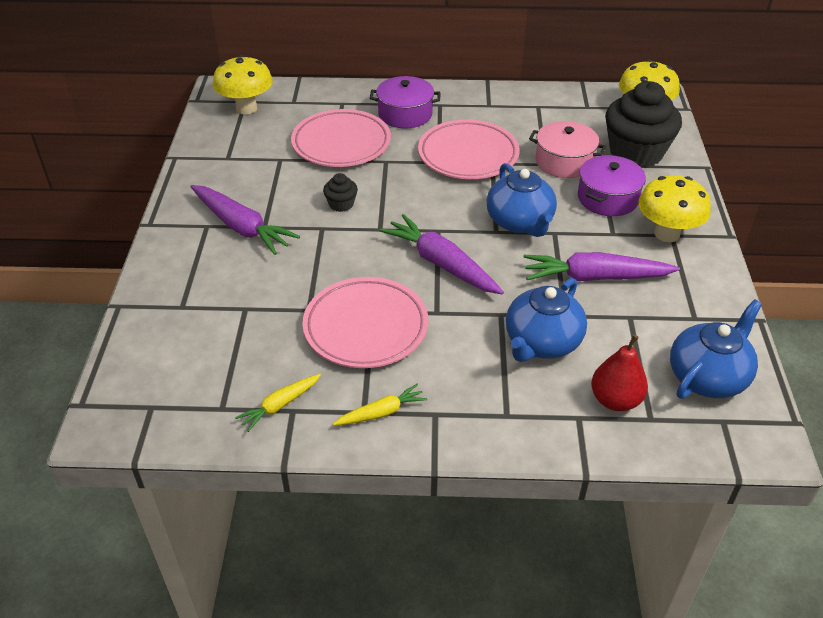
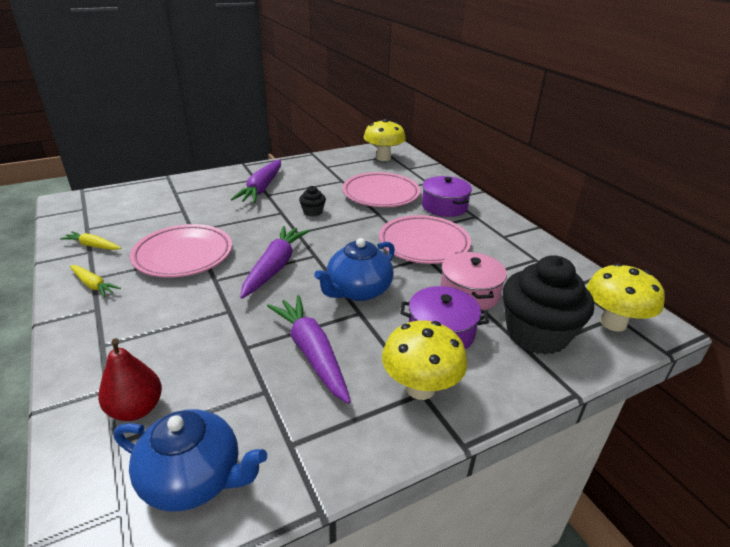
camera: 60 degrees right, 10 degrees down
blue teapot [506,278,587,362] -> none

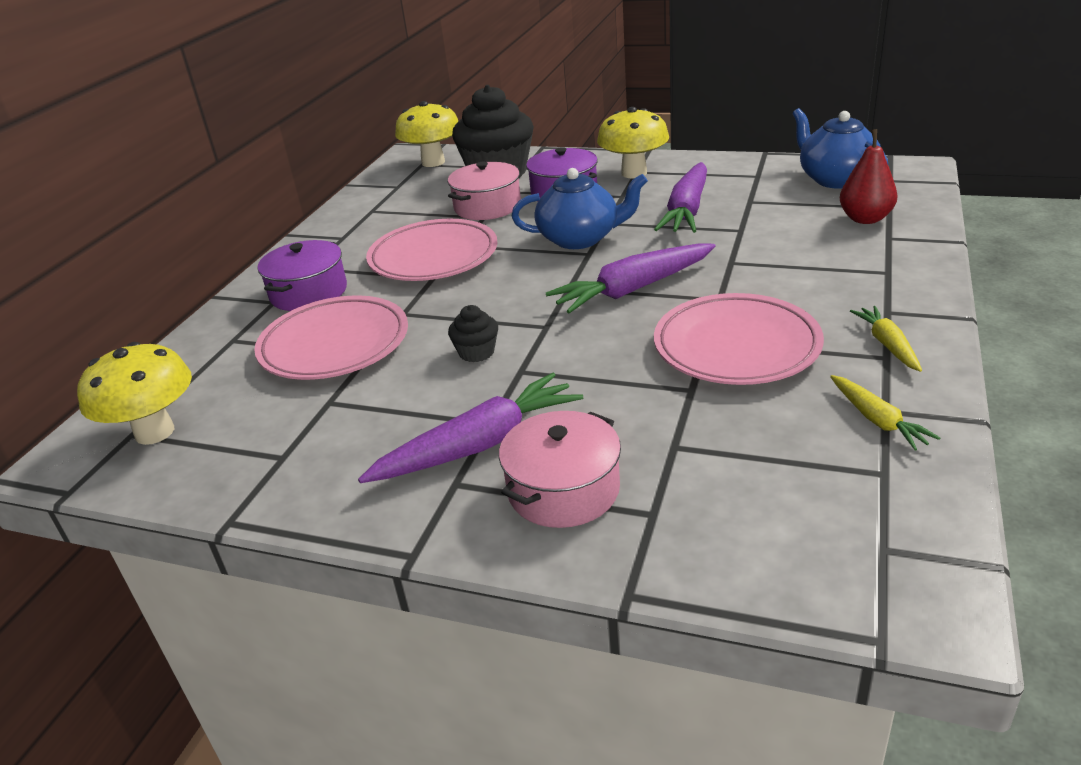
camera: 130 degrees left, 0 degrees up
none -> pink pot [499,411,621,528]

